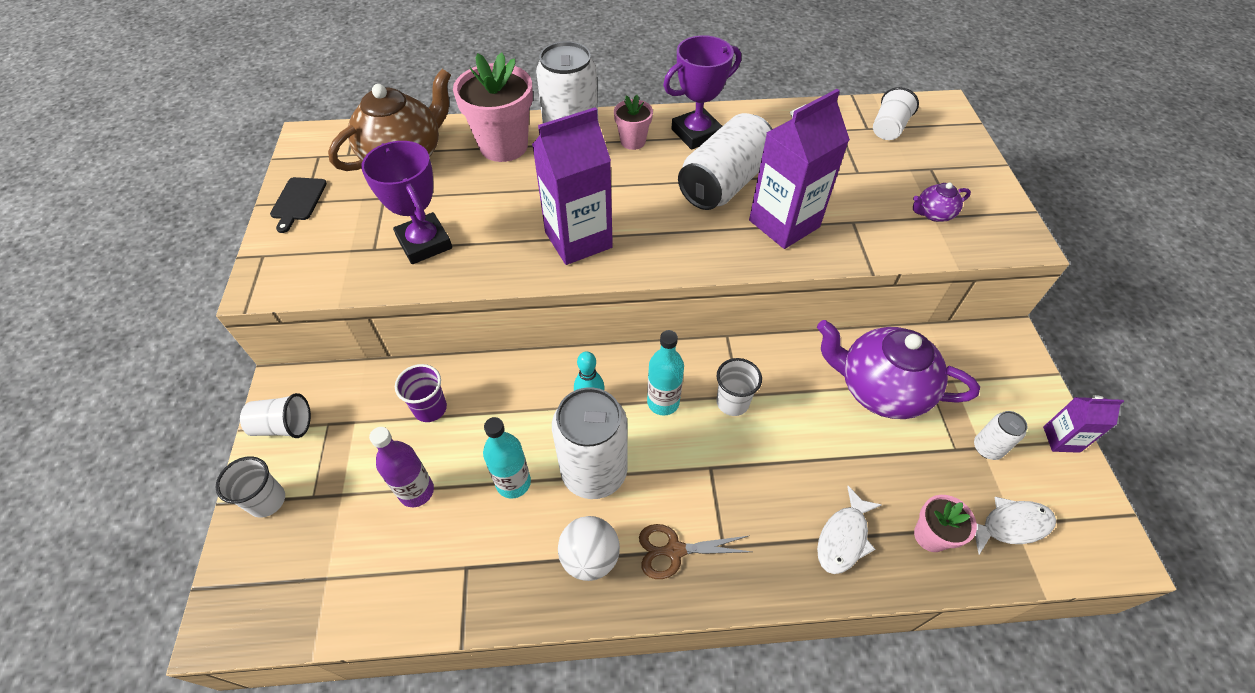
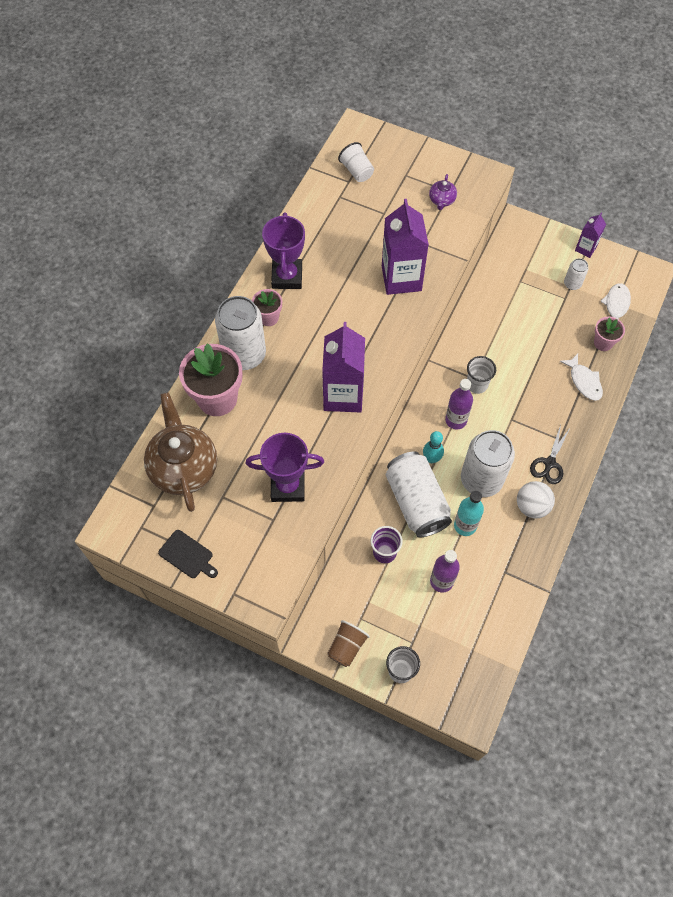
camera: 60 degrees left, 10 degrees up
white cup [240,393,311,438] -> brown cup [327,620,370,667]
brown scissors [639,524,751,579] -> black scissors [530,425,570,484]
turquoise bottle [647,330,684,415] -> purple bottle [445,379,473,429]
white can [678,113,772,210] -> white can moved to [386,451,452,538]
purple teapot [817,320,980,419] -> none

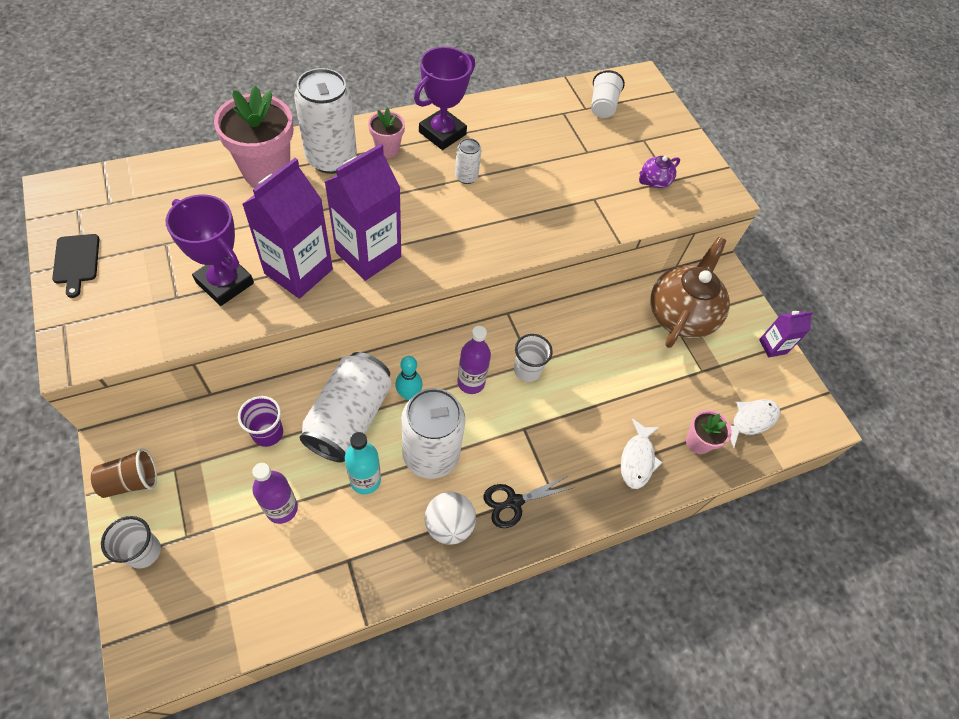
camera: 35 degrees right, 5 degrees down
brown teapot [144,392,217,512] -> brown teapot moved to [650,237,730,348]
purple carton [382,199,429,295] -> purple carton moved to [242,158,333,299]
white can [564,258,589,290] -> white can moved to [455,138,481,184]

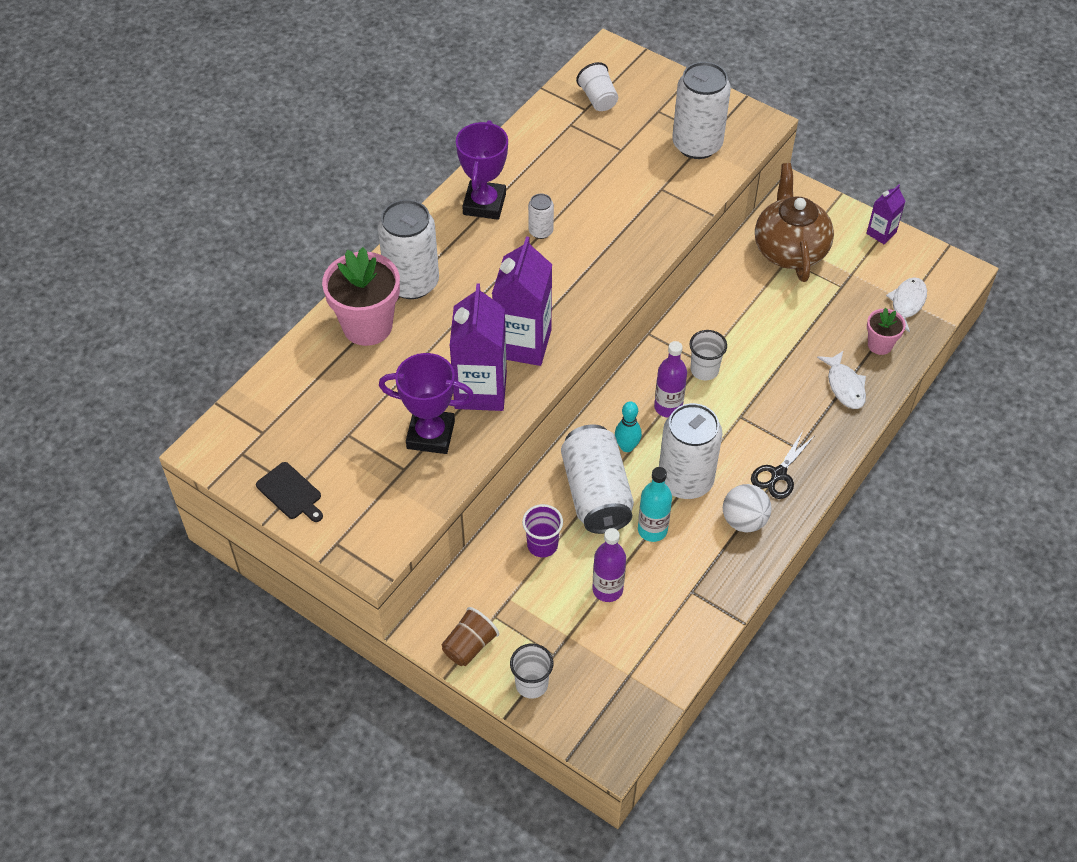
camera: 25 degrees left, 5 degrees down
pink flower pot [368,108,405,158] -> none
purple teapot [639,156,680,188] -> white can [672,62,731,159]

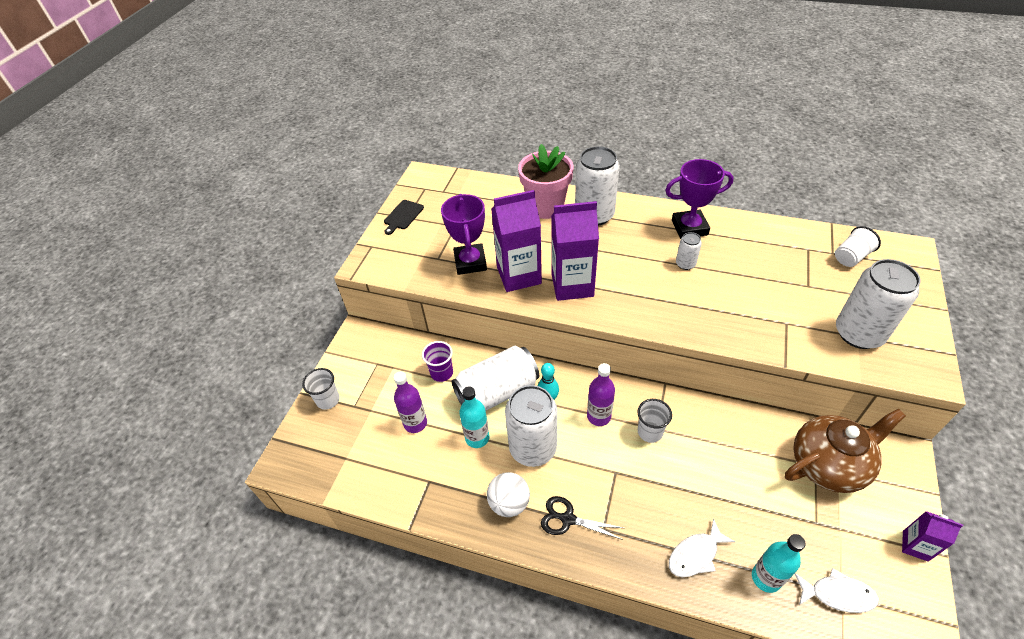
camera: 75 degrees right, 5 degrees down
brown cup [442,607,499,666] -> none
pink flower pot [867,308,906,355] -> turquoise bottle [752,534,806,593]

